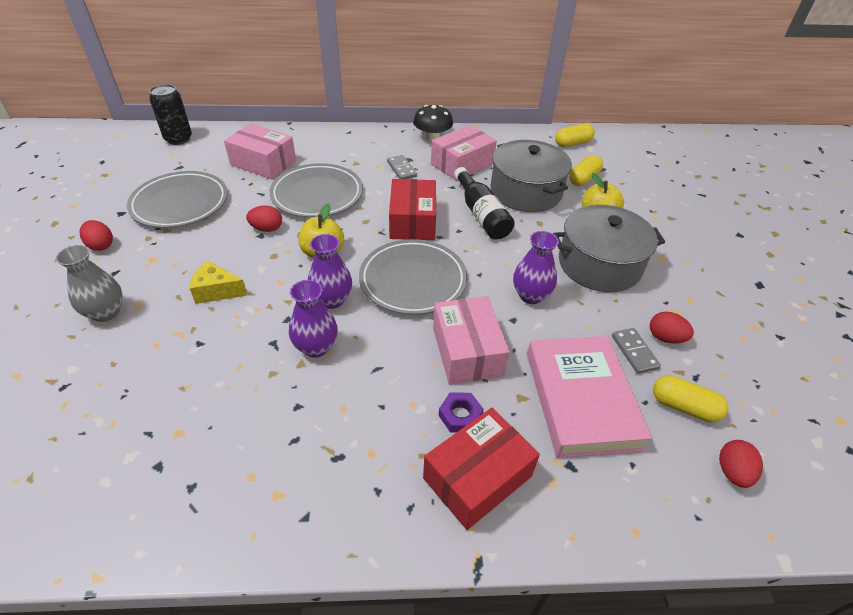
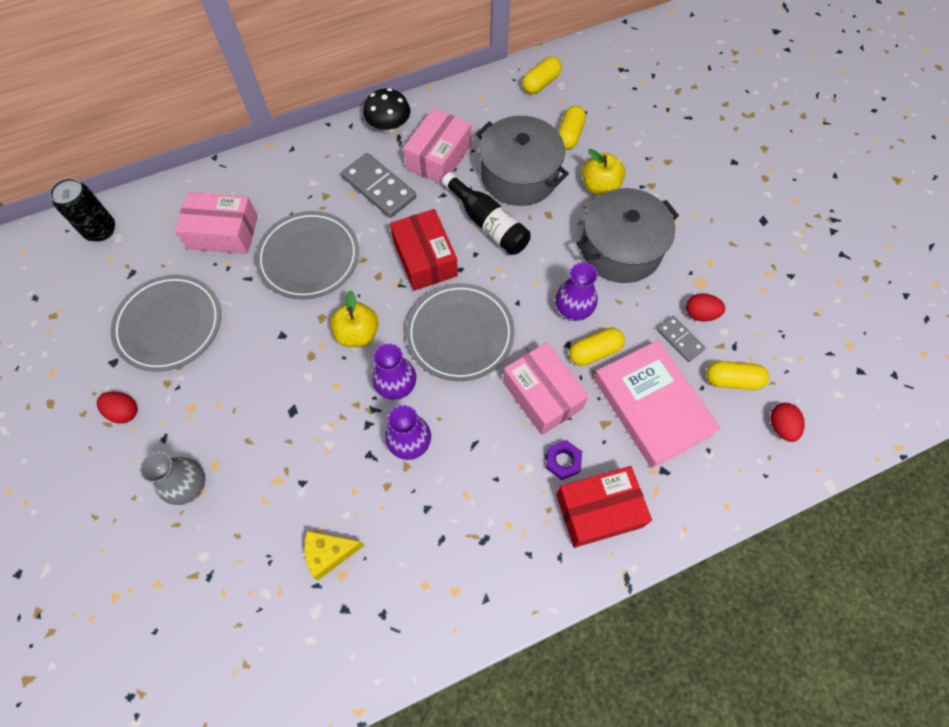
camera: 20 degrees left, 20 degrees up
yellow cheese [189,261,247,304] -> yellow cheese moved to [305,531,365,580]
red egg [246,206,282,232] -> none
grey domino [387,155,417,179] -> grey domino [341,153,416,218], size x1.75
red box [423,408,540,530] -> red box turned 45 degrees clockwise [556,466,652,548]
none -> yellow capsule [569,327,625,366]

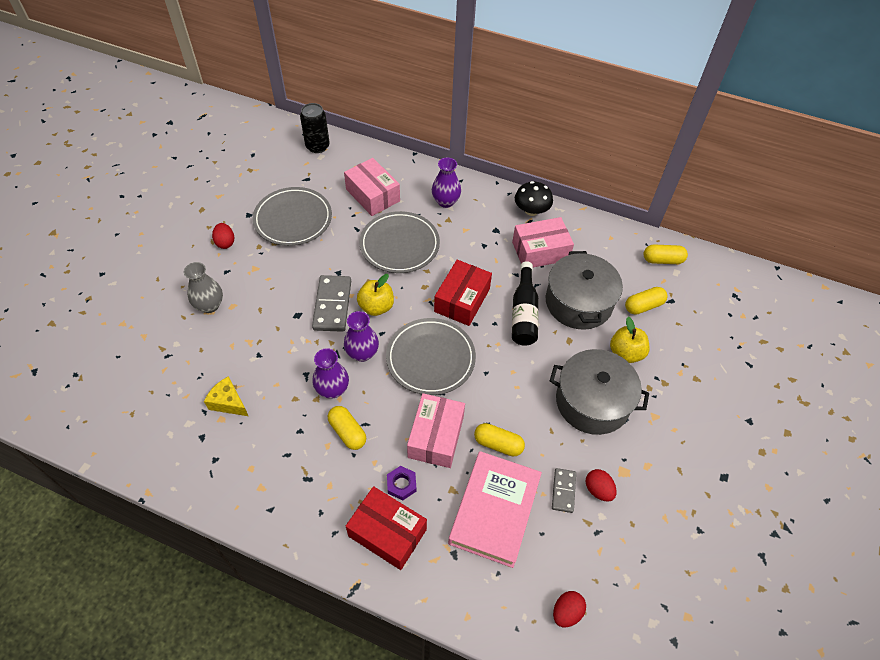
camera: 45 degrees right, 10 degrees down
grey domino [341,153,416,218] -> grey domino moved to [312,275,351,332]
purple vase [555,263,598,321] -> purple vase moved to [432,158,461,208]
yellow capsule [706,361,769,390] -> yellow capsule moved to [328,406,366,450]

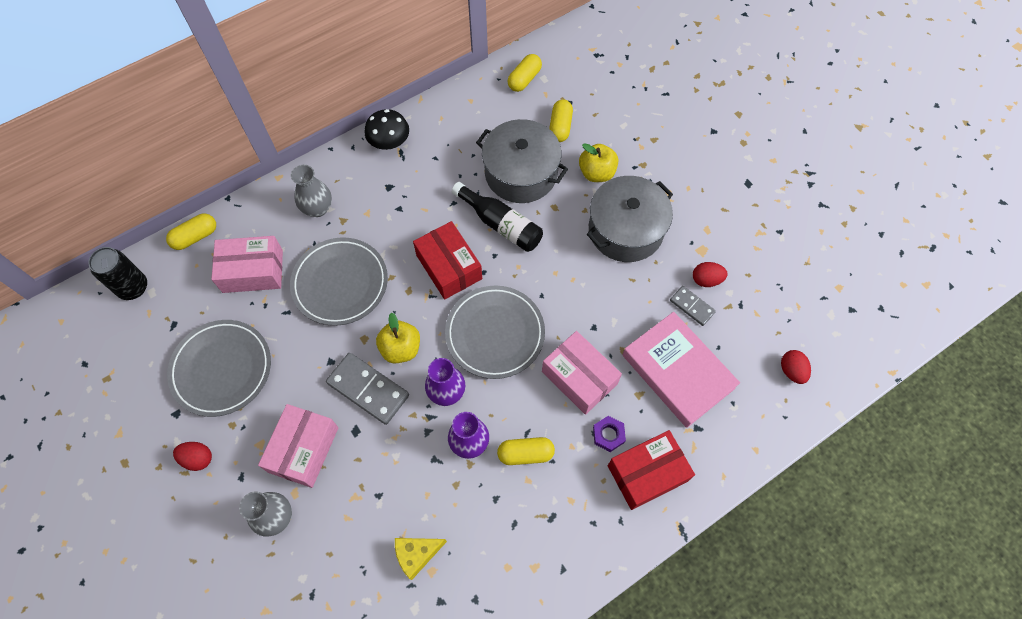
camera: 55 degrees left, 10 degrees up
purple vase [432,158,461,208] -> grey vase [291,165,332,217]
yellow capsule [474,423,525,456] -> yellow capsule moved to [166,214,216,250]
pink box [512,217,574,267] -> pink box moved to [258,404,339,488]

